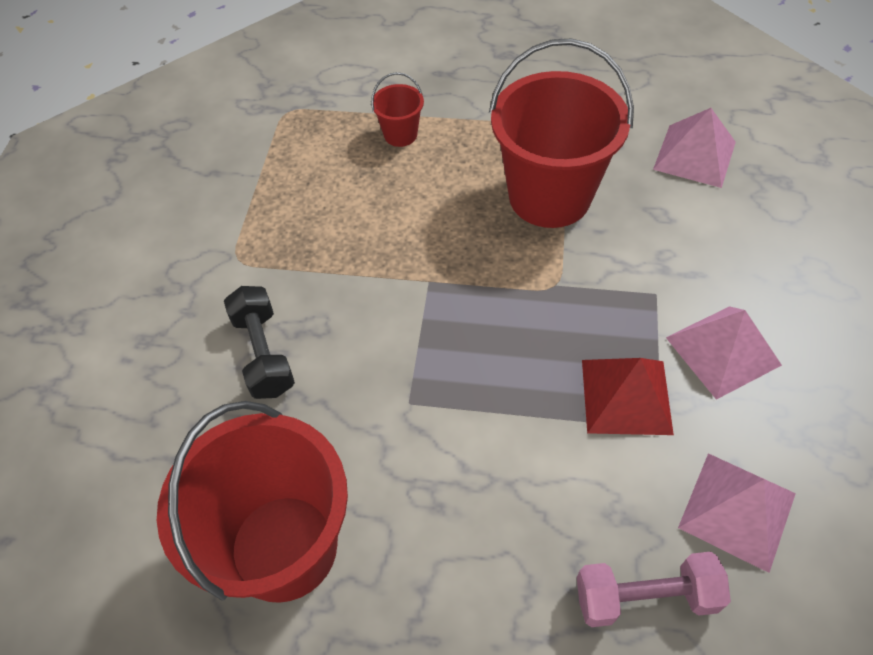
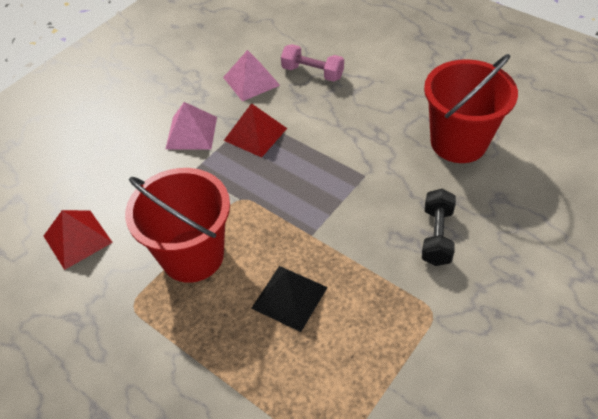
camera: 150 degrees left, 5 degrees down
red bucket [371,72,424,147] -> none
pink pyramid [653,108,736,188] -> red pyramid [44,210,113,270]
none -> black pyramid [251,266,328,332]

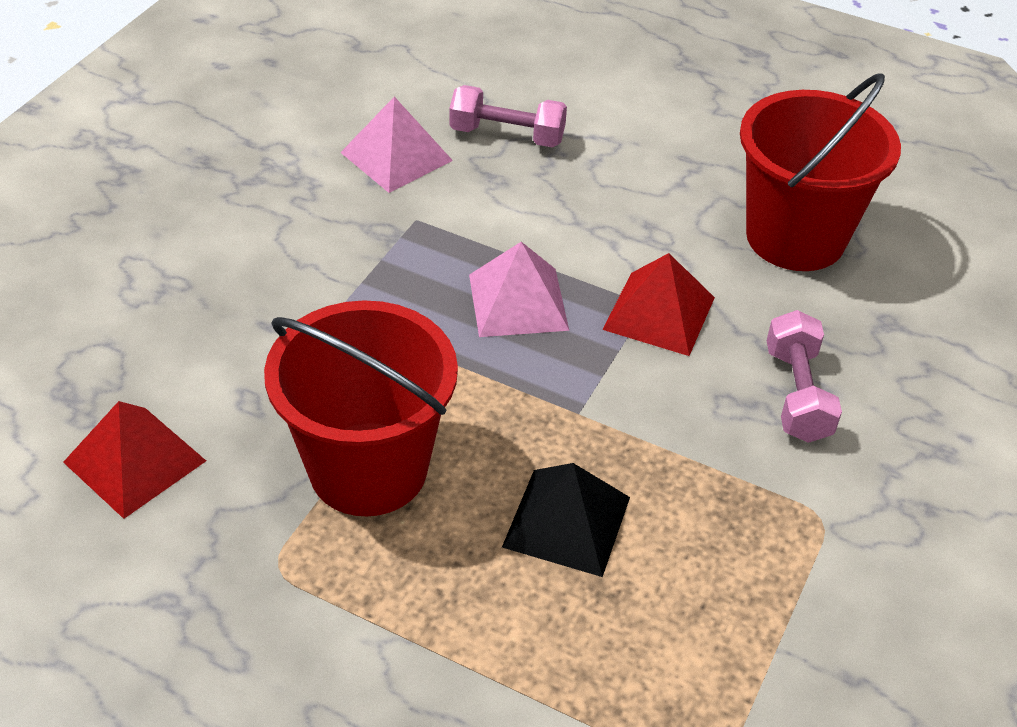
camera: 15 degrees left, 5 degrees down
pink pyramid [166,102,217,150] -> pink pyramid moved to [469,242,569,337]
red pyramid [224,103,287,158] -> red pyramid moved to [603,253,715,356]
black dumbbell [422,189,456,266] -> pink dumbbell [766,310,842,443]

